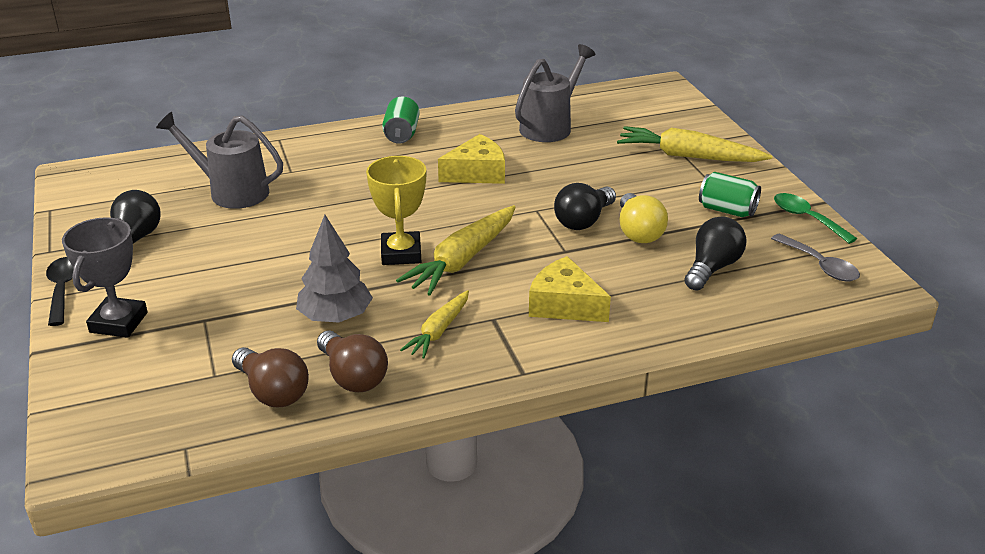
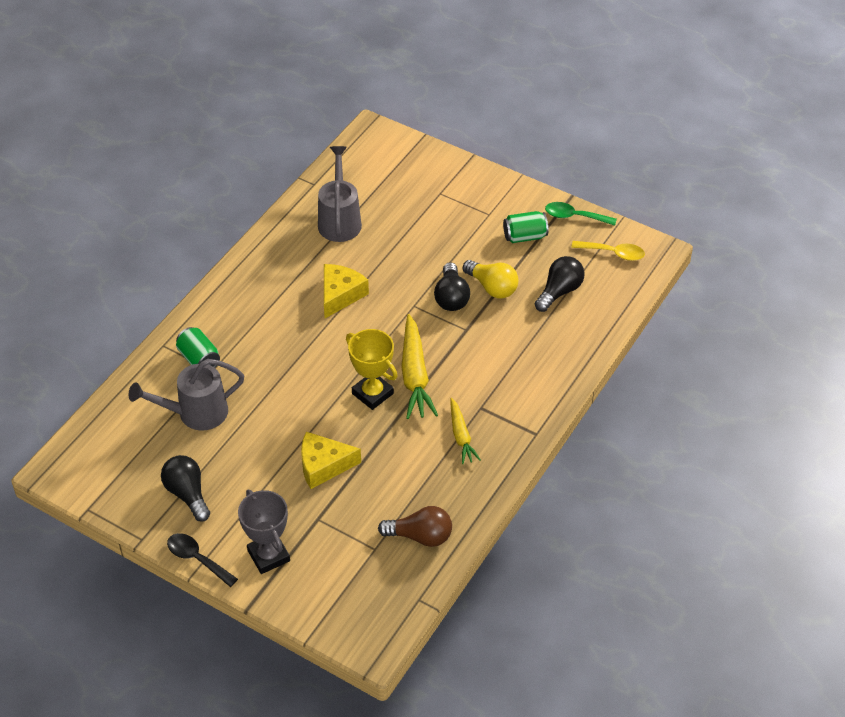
camera: 40 degrees left, 15 degrees up
grey tree [296,215,373,323] -> none
brown light bulb [317,330,388,392] -> none
green can [382,97,420,144] -> green can moved to [176,327,220,368]
yellow cheese [529,256,611,322] -> yellow cheese moved to [301,432,361,489]
yellow carrot [617,126,772,162] -> none
black light bulb [684,217,747,291] -> black light bulb turned 45 degrees clockwise [535,256,584,312]
grey spoon [771,233,860,281] -> yellow spoon [571,241,645,261]

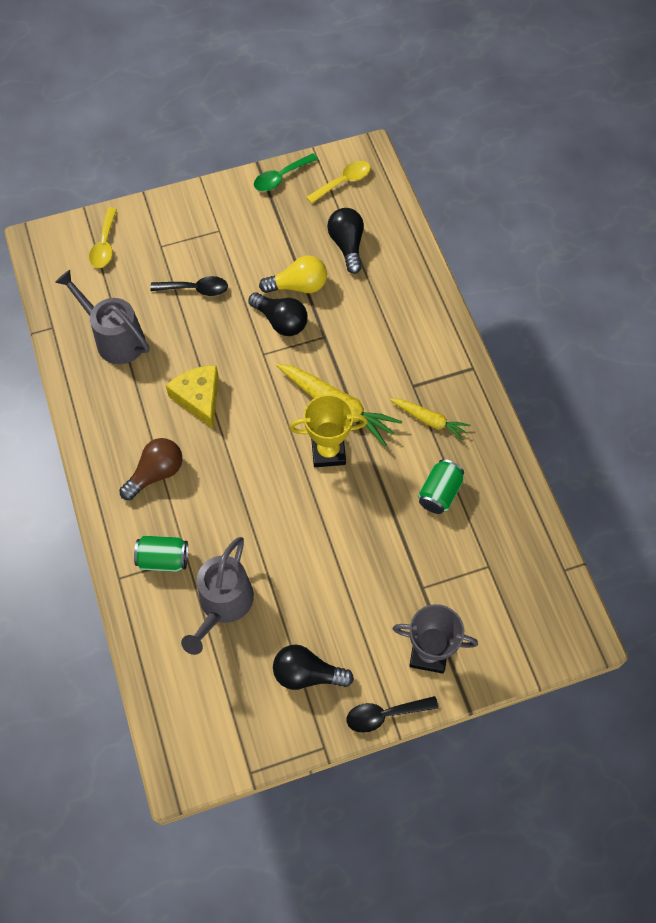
camera: 50 degrees left, 15 degrees up
yellow cheese [301,432,361,489] -> none
brown light bulb [378,506,452,547] -> brown light bulb moved to [119,438,183,500]
green can [503,211,548,243] -> green can moved to [418,459,464,514]
none -> yellow spoon [89,207,117,268]
none -> black spoon [150,276,228,296]

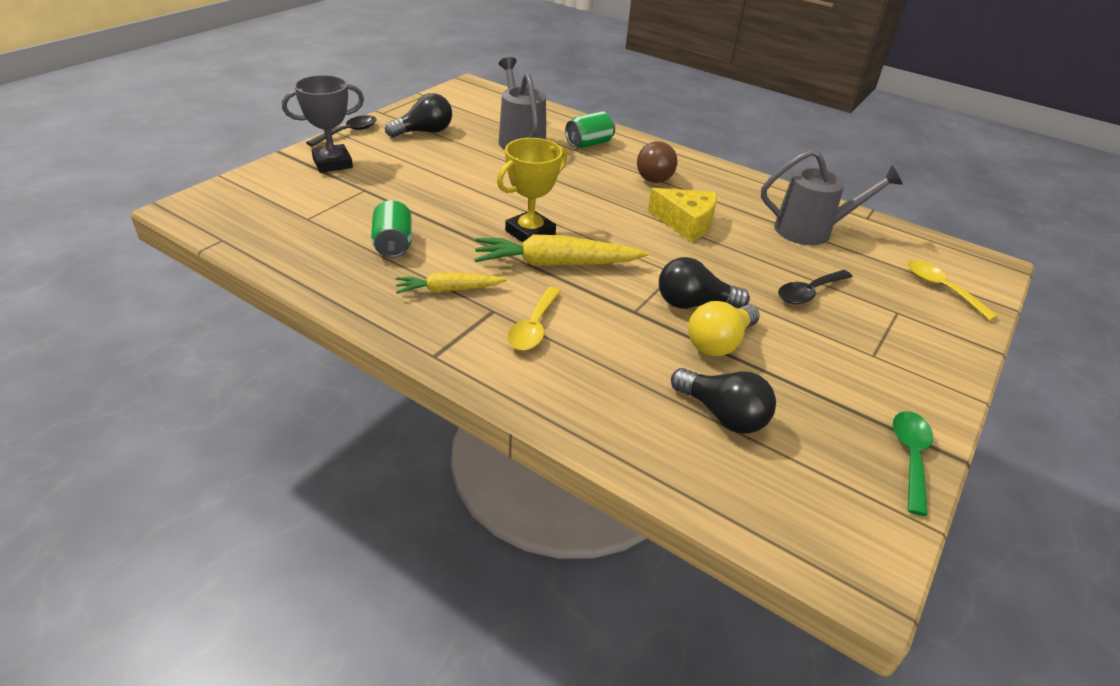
camera: 140 degrees right, 25 degrees down
yellow spoon [306,161,370,204] -> yellow spoon moved to [507,287,561,351]

